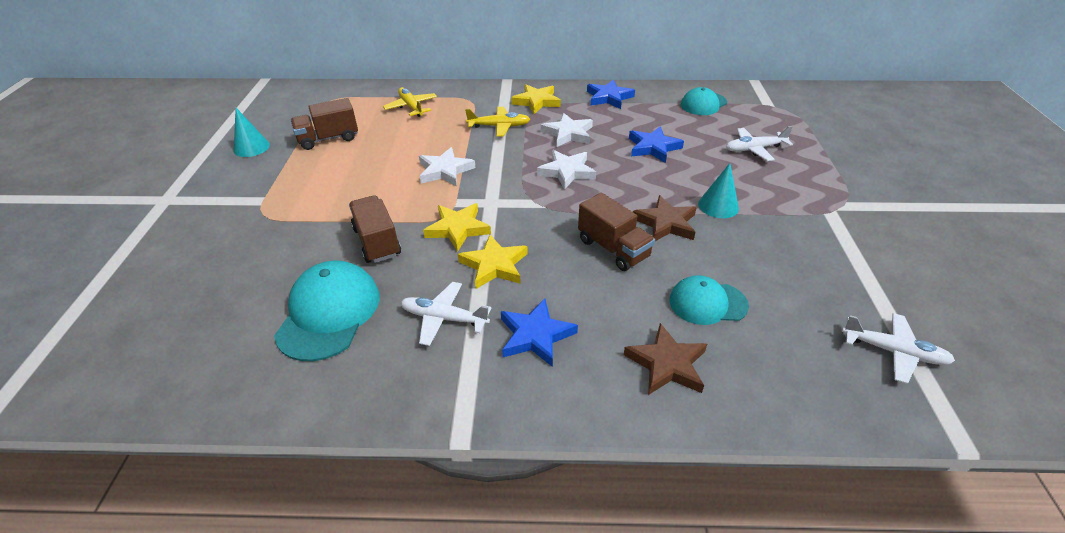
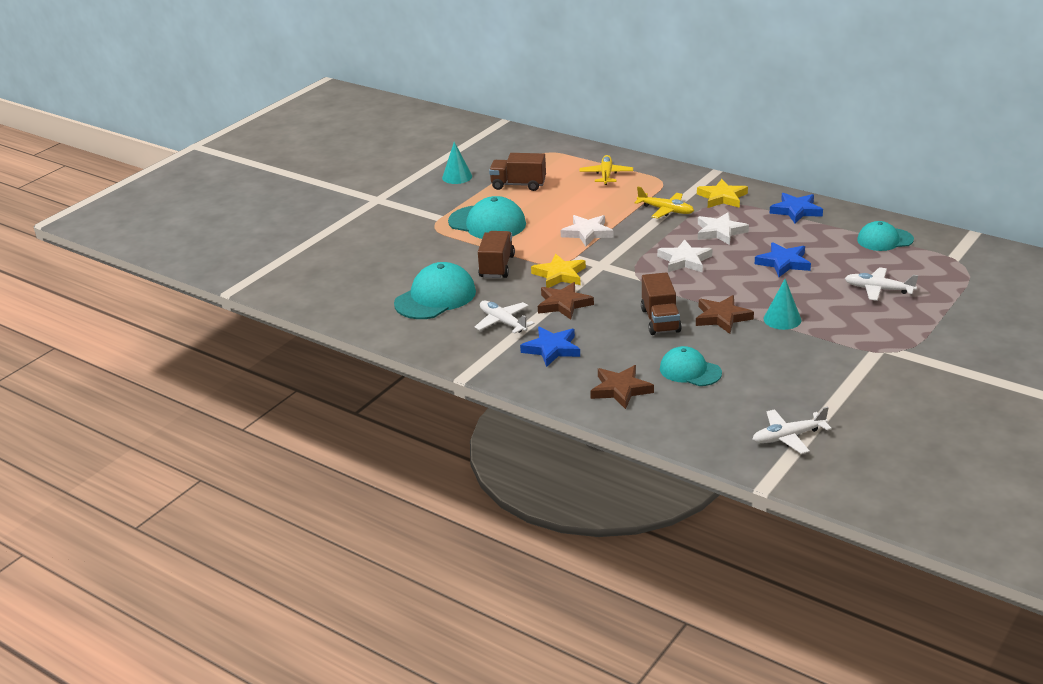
camera: 35 degrees right, 10 degrees down
yellow star [458,235,528,289] -> brown star [538,282,594,320]
white plane [842,313,955,384] -> white plane turned 105 degrees clockwise [753,407,832,454]
none -> turquoise cap [448,196,526,239]

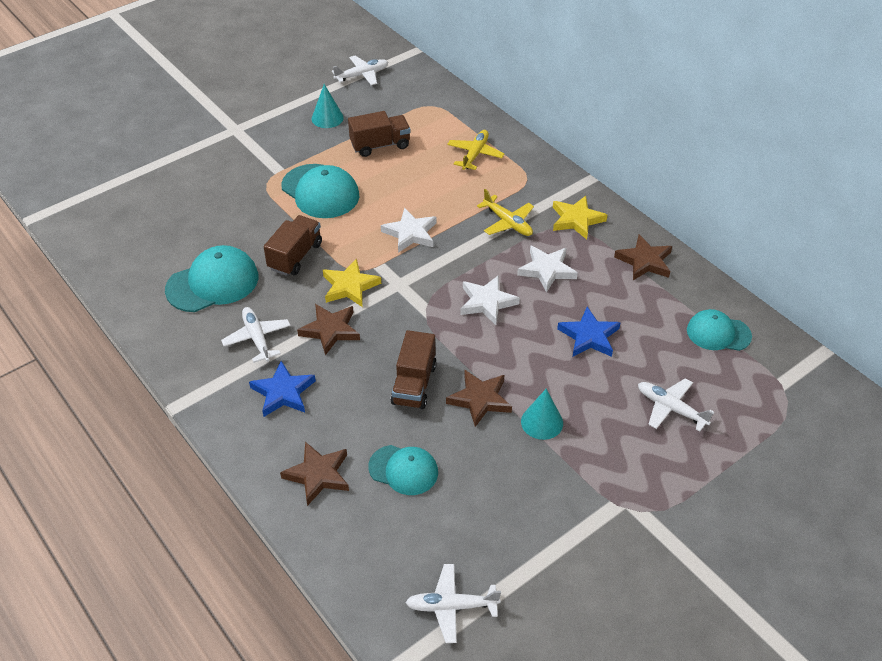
camera: 15 degrees right, 15 degrees up
brown truck [489,153,546,191] -> brown truck turned 135 degrees clockwise [348,111,411,157]
turquoise cap [660,346,722,386] -> turquoise cap turned 150 degrees clockwise [368,445,438,495]
blue star [770,193,823,223] -> brown star [614,235,672,280]
none -> white plane [332,56,388,85]

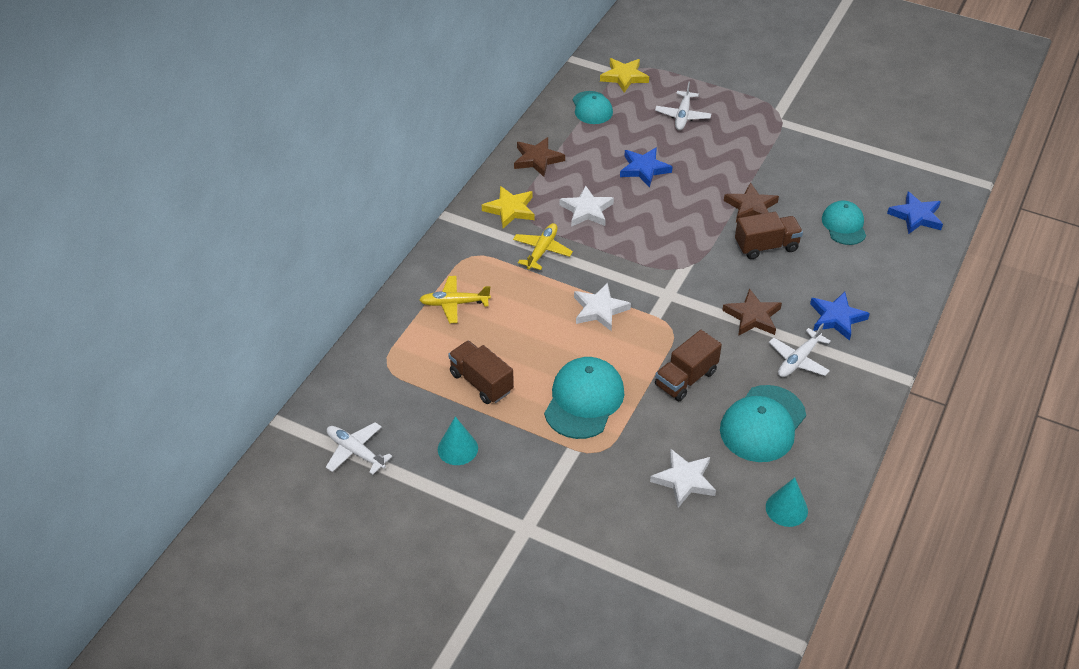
camera: 115 degrees left, 0 degrees up
turquoise cap [165,245,258,312] -> turquoise cap turned 90 degrees counterclockwise [720,385,806,462]
brown truck [264,215,322,276] -> brown truck turned 45 degrees counterclockwise [655,330,722,401]
brown star [280,442,349,506] -> none
yellow star [323,259,381,307] -> yellow star moved to [600,58,649,93]
white plane [405,564,501,643] -> none
white star [460,275,520,325] -> white star moved to [650,449,716,508]
turquoise cone [521,389,563,440] -> turquoise cone moved to [766,477,808,527]
none -> blue star [887,191,943,234]

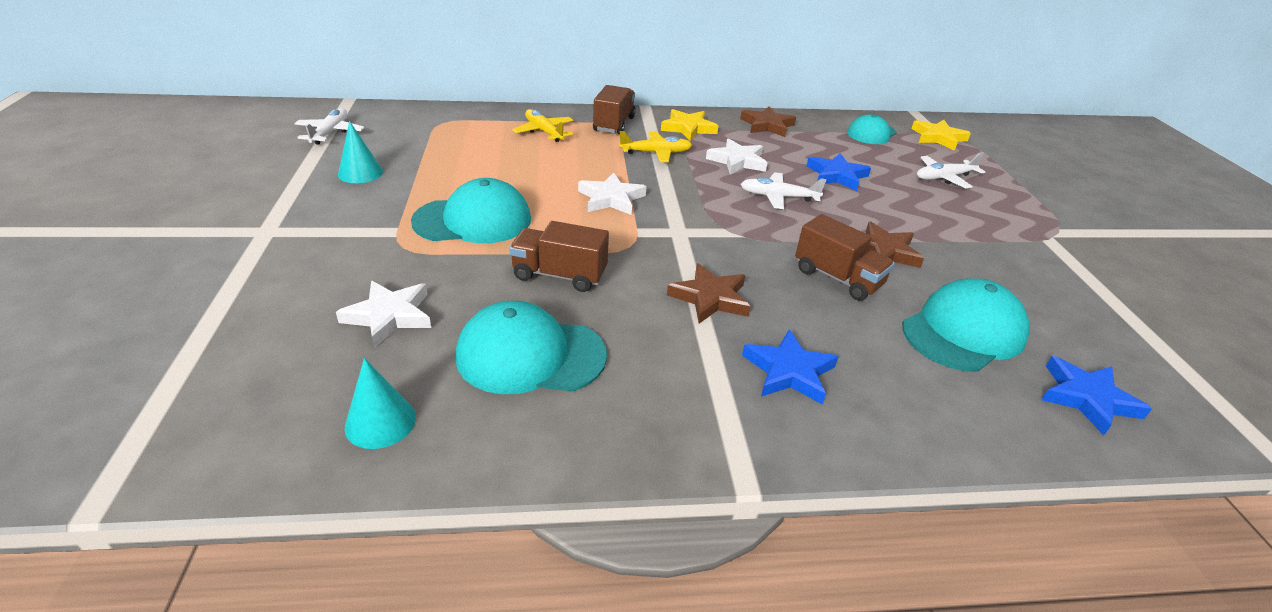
camera: 55 degrees right, 10 degrees down
brown truck [448,340,514,404] -> brown truck moved to [593,85,636,135]
white plane [769,323,831,377] -> white plane moved to [741,172,826,209]
turquoise cap [822,201,866,245] -> turquoise cap [903,278,1030,372], size x1.54

